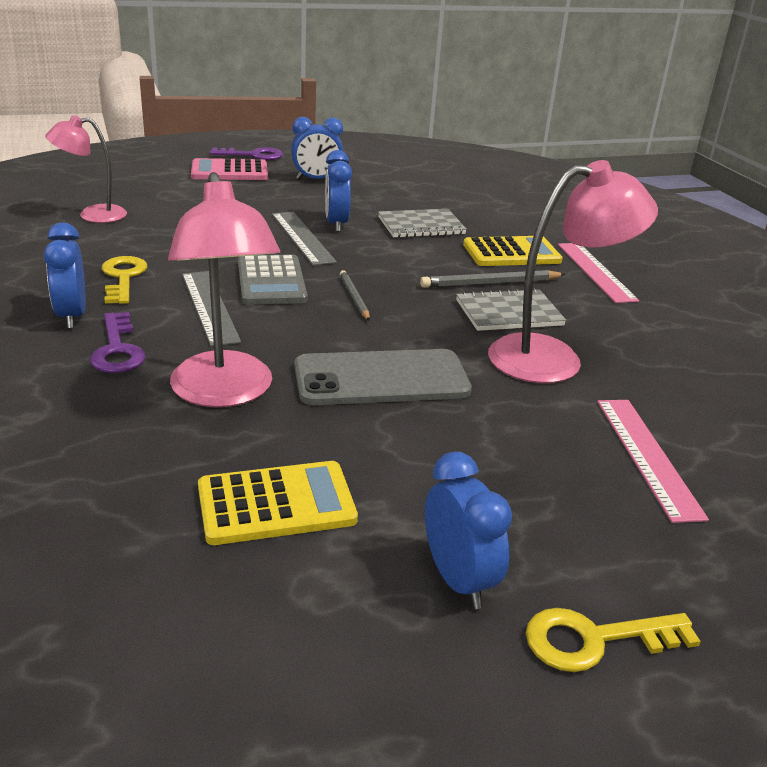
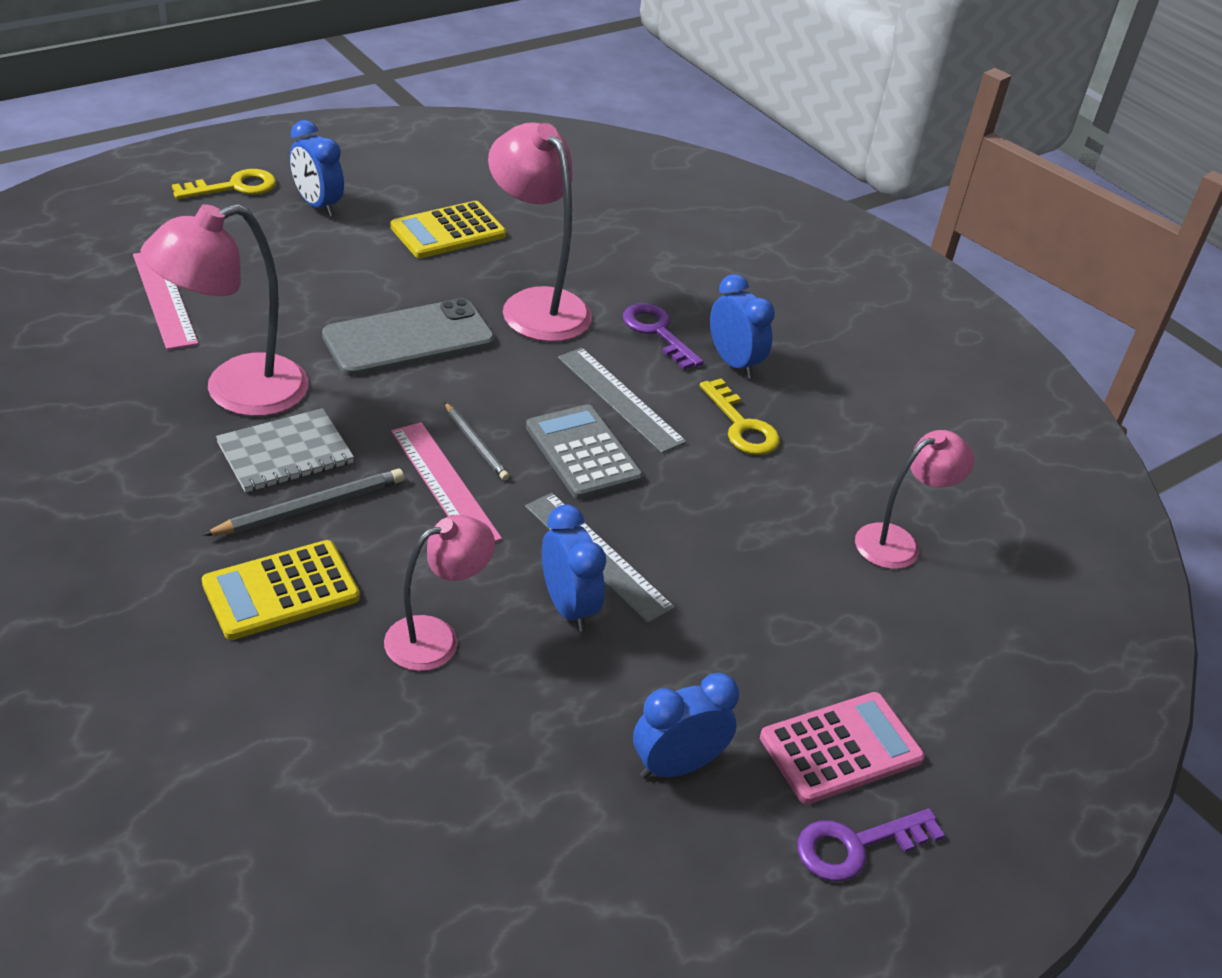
camera: 160 degrees right, 10 degrees up
grey notebook [378,209,467,238] -> pink lamp [384,515,495,671]
pink ruler [558,243,639,303] -> pink ruler moved to [391,422,502,542]

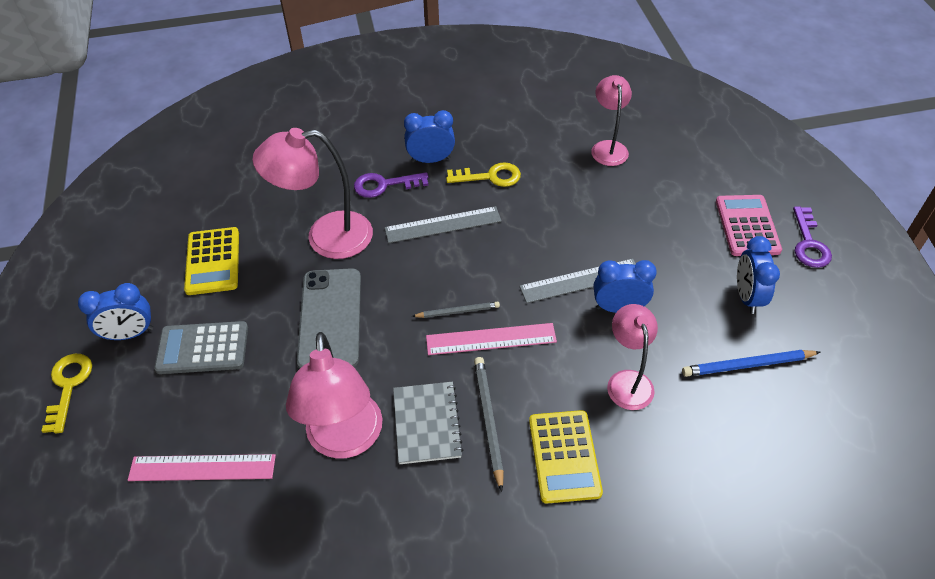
camera: 60 degrees left, 10 degrees up
grey calculator [526,404,643,500] -> grey calculator moved to [154,321,248,374]
none -> blue pencil [682,350,820,377]

